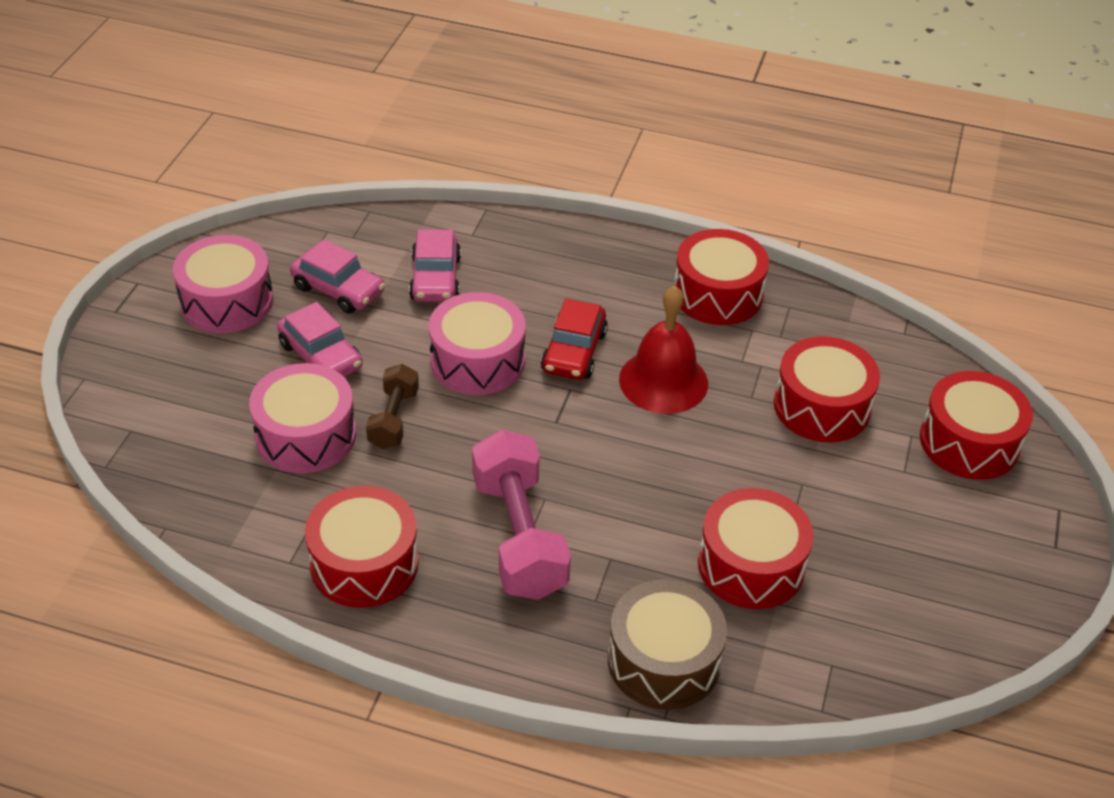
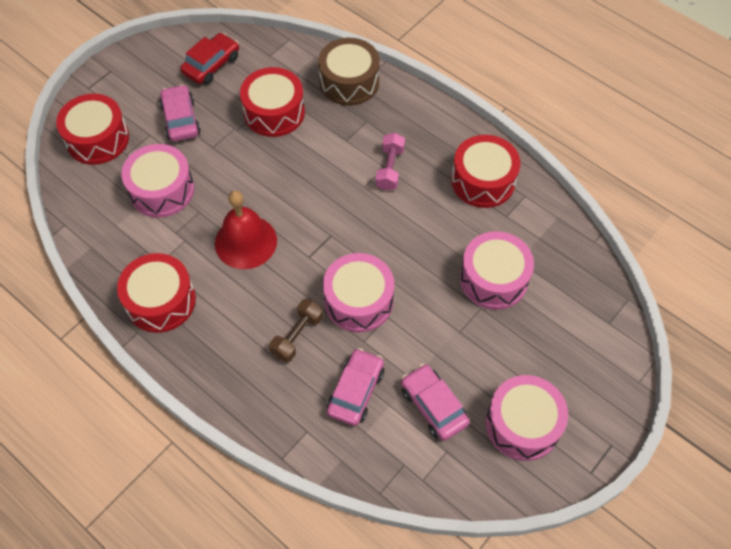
camera: 155 degrees left, 15 degrees up
pink car [277,302,363,377] -> pink car moved to [159,84,201,142]
brown dumbbell [366,364,419,449] -> brown dumbbell moved to [269,299,323,362]
pink dumbbell [472,429,571,600] -> pink dumbbell [375,133,405,191], size x0.56
red car [541,299,608,380] -> red car moved to [180,33,239,85]
red drum [774,336,880,442] -> pink drum [121,144,194,218]

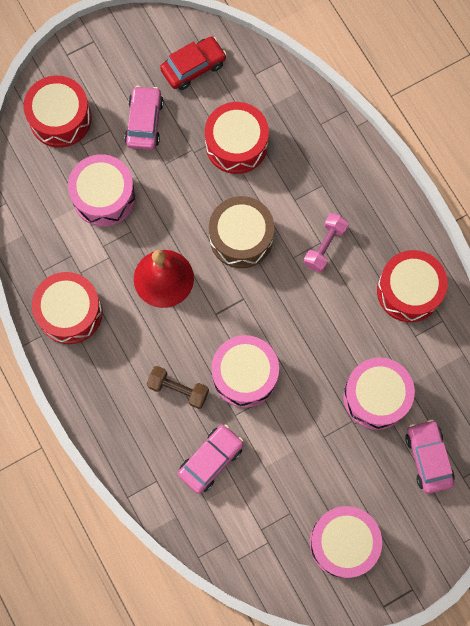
camera: 20 degrees right, 15 degrees up
brown dumbbell [269,299,323,362] -> brown dumbbell turned 60 degrees clockwise [147,366,209,409]
brown drum [318,38,380,106] -> brown drum moved to [209,196,274,268]
pink car [401,364,470,441] -> pink car moved to [405,419,455,494]

